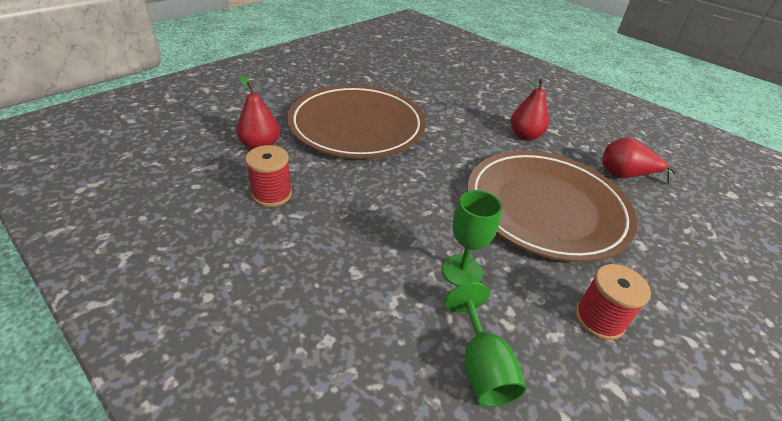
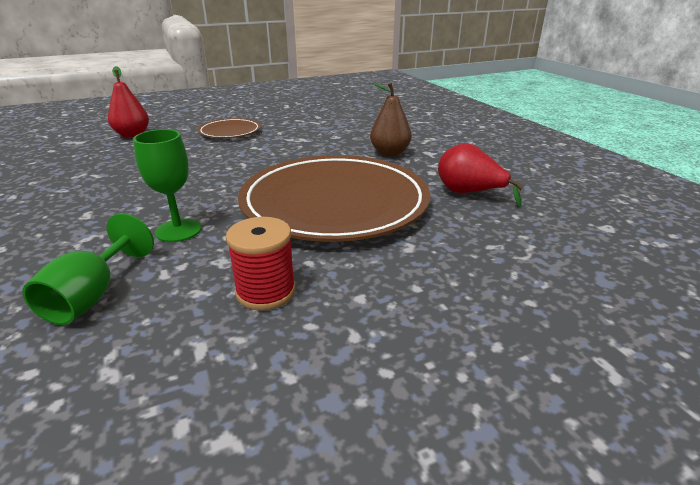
camera: 25 degrees right, 10 degrees down
red spool [245,145,292,207] -> none
brown plate [287,85,426,159] -> brown plate [198,118,261,138], size x0.46
red pear [511,79,549,140] -> brown pear [370,83,412,156]

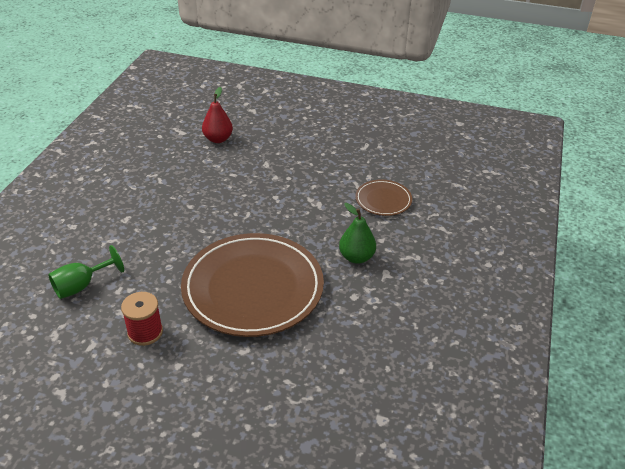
camera: 40 degrees right, 10 degrees up
green goblet [133,129,202,242] -> none
brown plate [198,118,261,138] -> brown plate moved to [355,180,412,216]
brown pear [370,83,412,156] -> green pear [339,203,376,264]
red pear [438,143,524,207] -> none

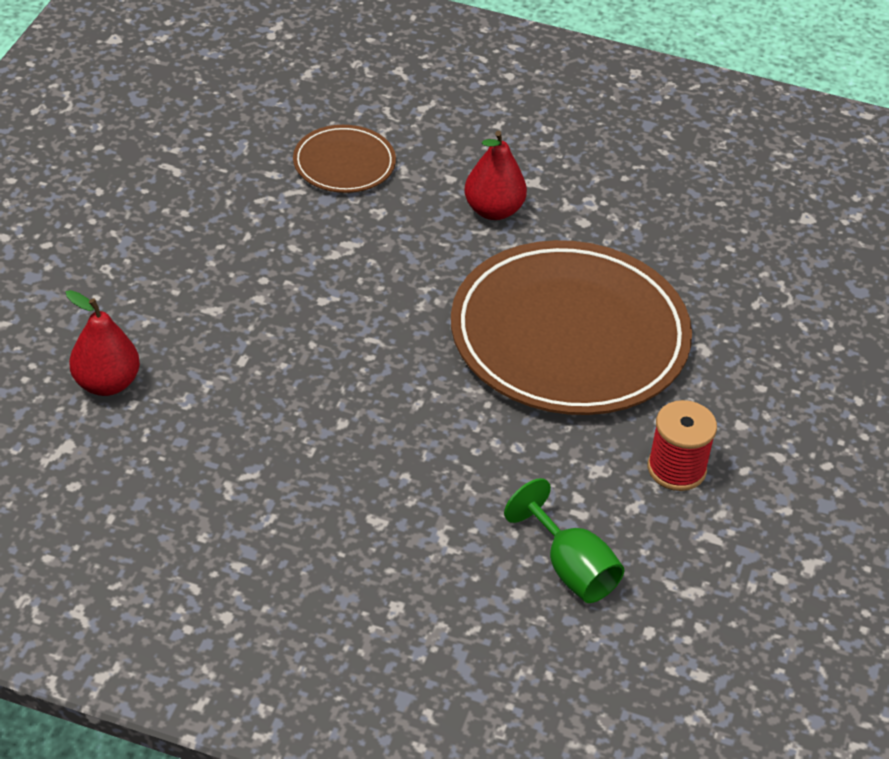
camera: 90 degrees left, 5 degrees up
green pear [339,203,376,264] -> red pear [465,131,527,220]

